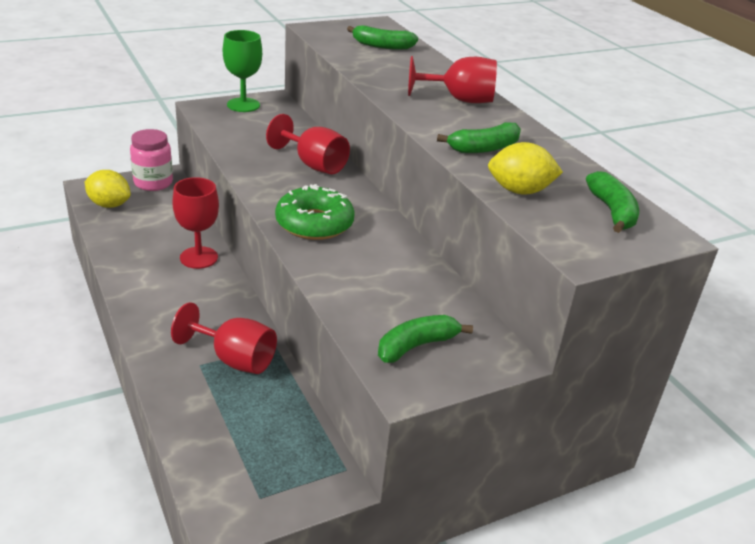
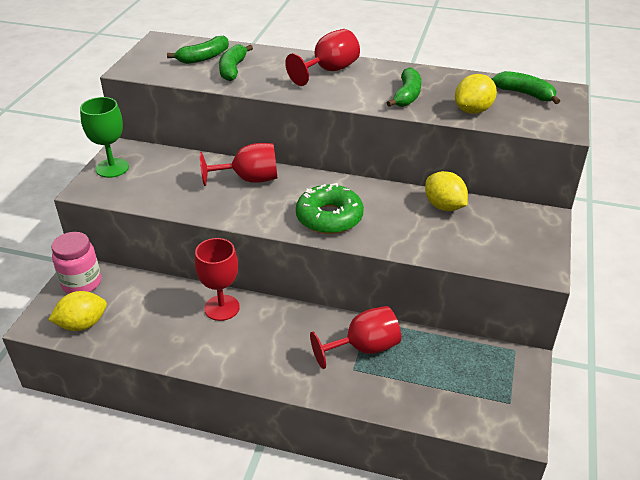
camera: 45 degrees left, 5 degrees up
green banana [378,315,473,363] -> green banana moved to [219,45,253,81]
none -> yellow lemon [425,171,468,211]

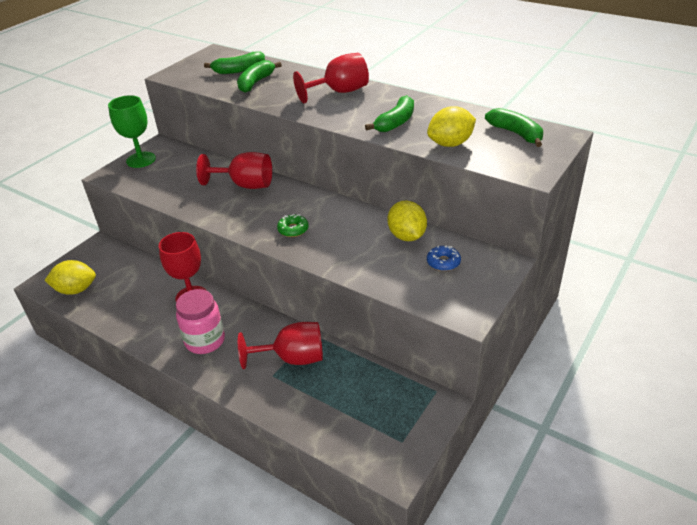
camera: 20 degrees right, 0 degrees up
pink jar [51,232,101,294] -> pink jar moved to [176,289,225,354]
green donut [296,183,364,234] -> green donut [277,214,309,237], size x0.48
none -> blue donut [427,245,461,271]

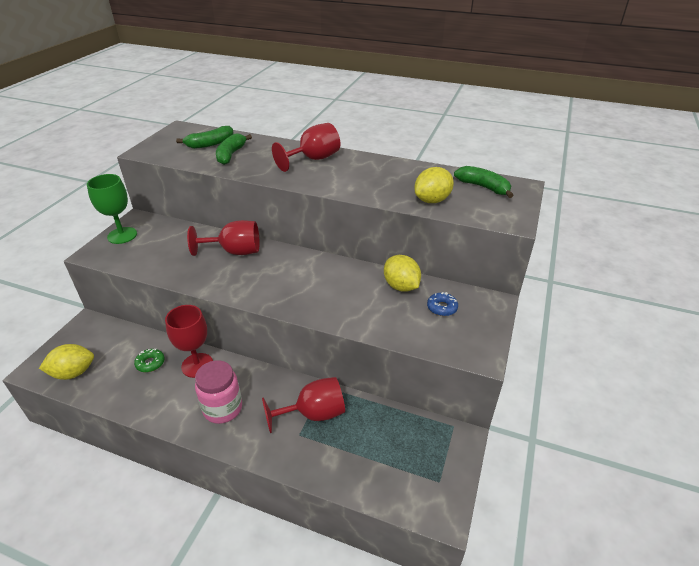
camera: 15 degrees left, 0 degrees up
green donut [277,214,309,237] -> green donut moved to [134,349,165,372]
green banana [365,95,414,132] -> none

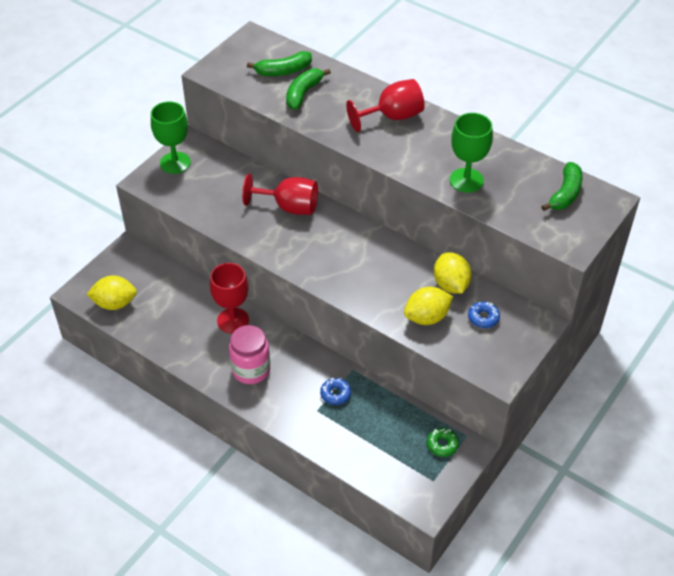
camera: 15 degrees right, 10 degrees up
green donut [134,349,165,372] -> green donut moved to [427,428,459,457]
red goblet [262,377,345,433] -> blue donut [320,378,351,405]
yellow lemon [414,167,454,203] -> yellow lemon moved to [404,287,453,325]
green banana [454,166,514,198] -> green banana turned 60 degrees clockwise [541,162,583,211]
none -> green goblet [450,113,493,193]

